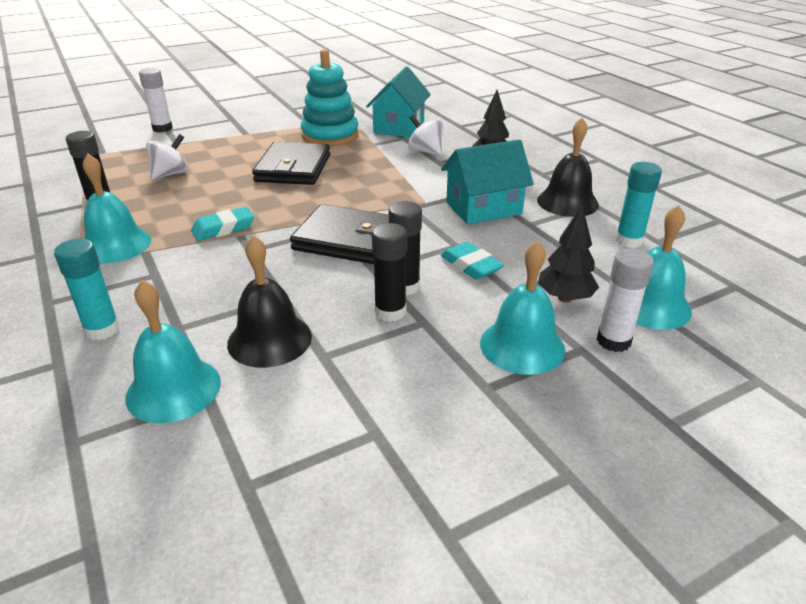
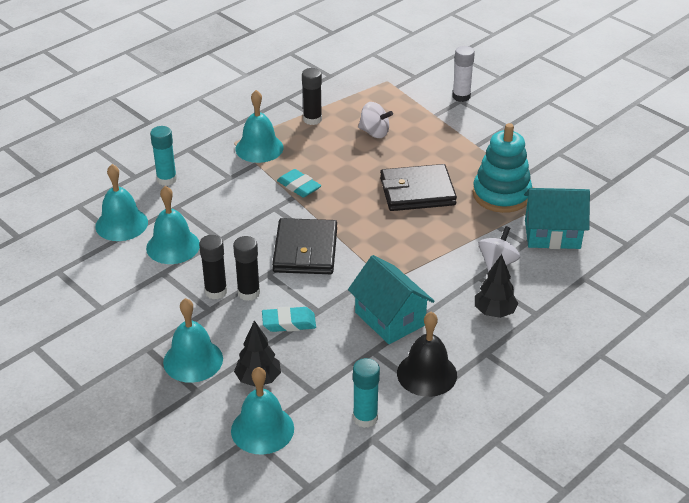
camera: 75 degrees right, 5 degrees up
black bell [227,235,312,368] -> turquoise bell [146,186,200,264]
turquoise eraser [441,242,504,280] -> turquoise eraser turned 45 degrees clockwise [262,307,316,332]
white glue stick [597,248,654,352] -> none

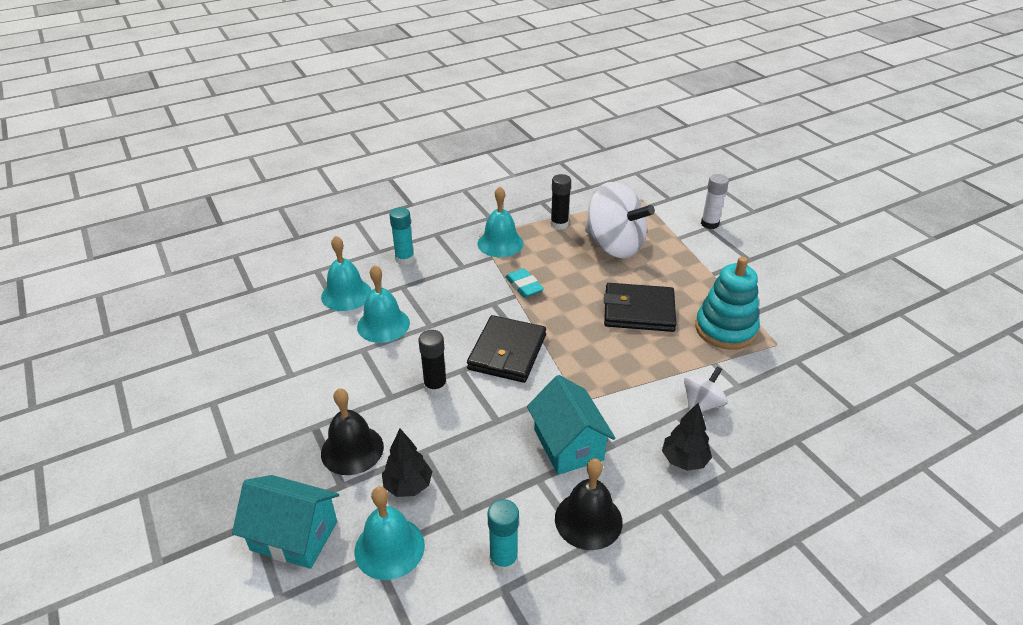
camera: 15 degrees right, 0 degrees up
turquoise bell [163,298,223,383] -> black bell [321,388,384,475]
black glue stick [199,235,227,299] -> none
turquoise eraser [262,307,316,332] -> none
white spinning top [358,102,393,138] -> white spinning top [585,182,655,258], size x2.05
turquoise house [524,188,590,249] -> turquoise house moved to [232,475,339,569]

